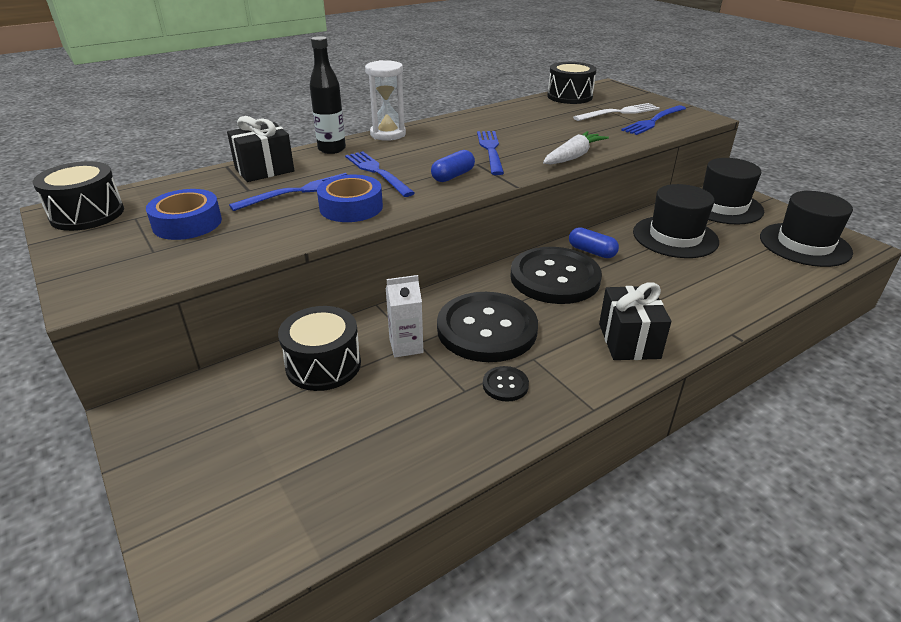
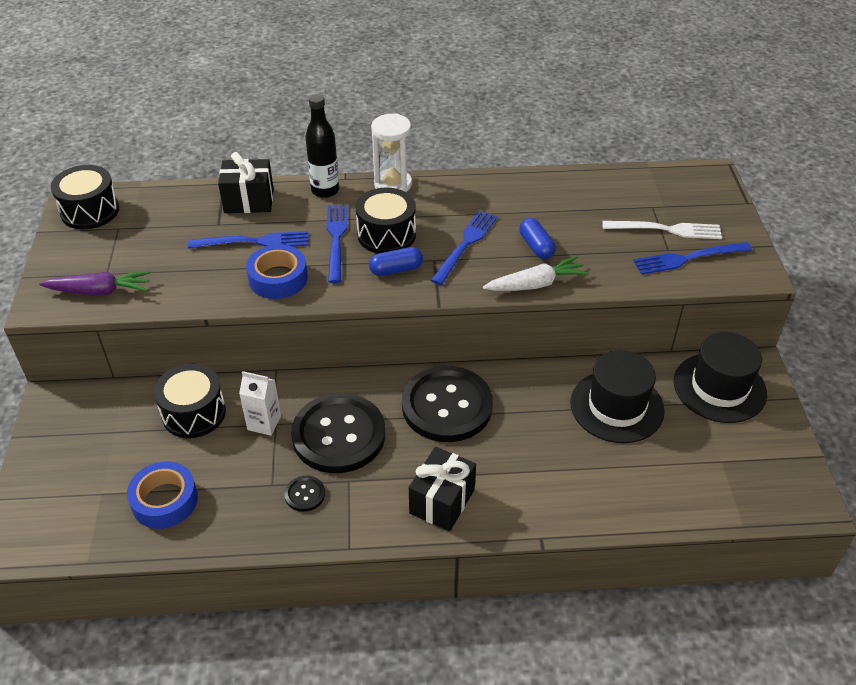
camera: 30 degrees right, 10 degrees up
blue tape [146,189,222,240] -> blue tape moved to [127,462,198,529]
black drum [547,62,597,104] -> black drum moved to [356,187,416,254]
blue capsule [569,227,619,258] -> blue capsule moved to [519,218,556,259]
black hat [760,191,853,267] -> none
none -> purple carrot [39,271,151,295]

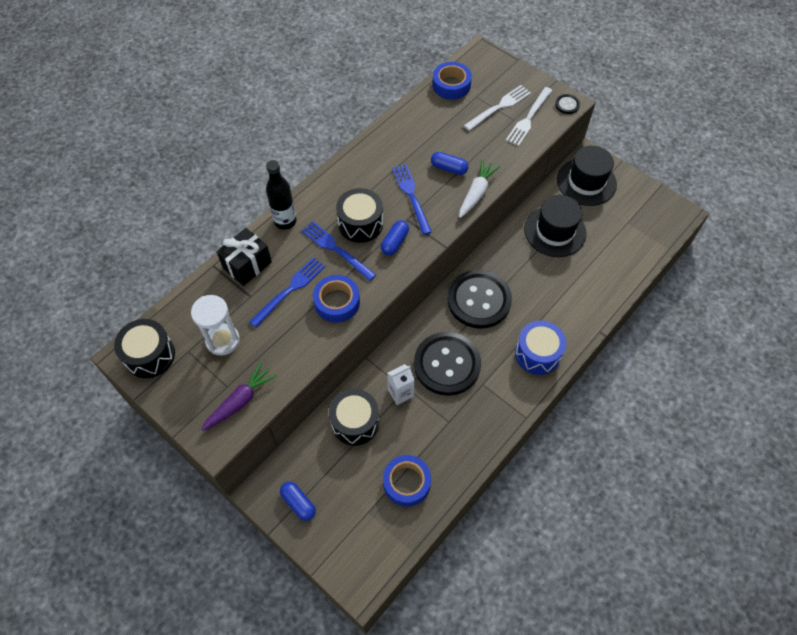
camera: 45 degrees left, 15 degrees up
black button [284,476,325,512] -> black button moved to [555,94,580,114]
white hourglass [371,113,412,192] -> white hourglass moved to [191,295,240,356]
black gift [409,447,476,531] -> blue drum [515,320,566,375]
blue fork [633,242,752,275] -> white fork [506,87,553,146]
none -> blue capsule [280,481,316,521]
none -> blue tape [432,62,472,100]

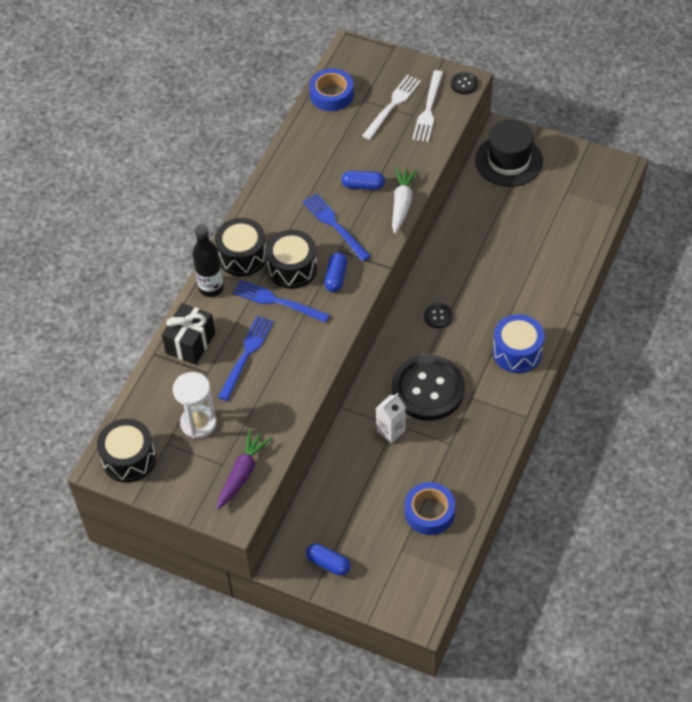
camera: 15 degrees left, 5 degrees down
blue tape [313,275,360,323] -> none
black drum [329,389,379,446] -> black drum moved to [215,218,267,276]
black button [447,270,512,329] -> black button [424,303,453,328], size x0.41
black hat [524,195,587,257] -> none

